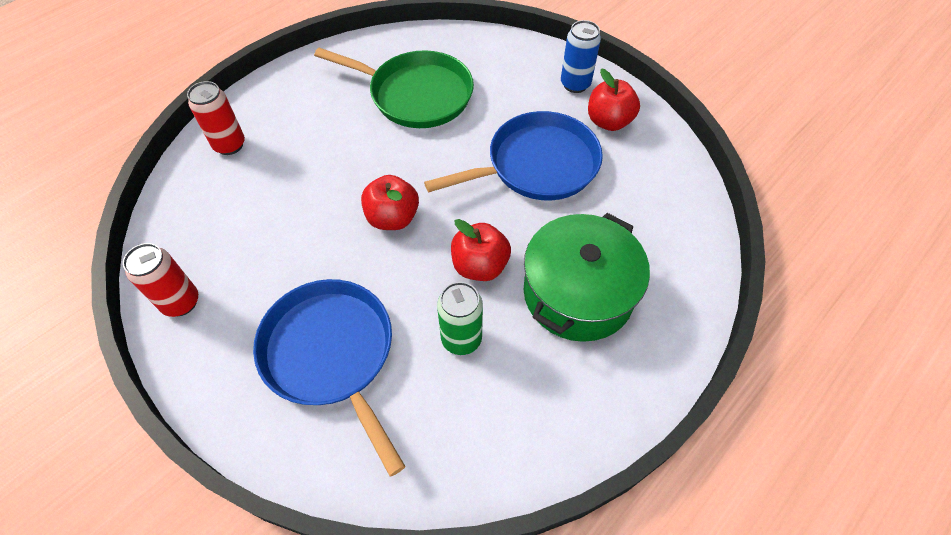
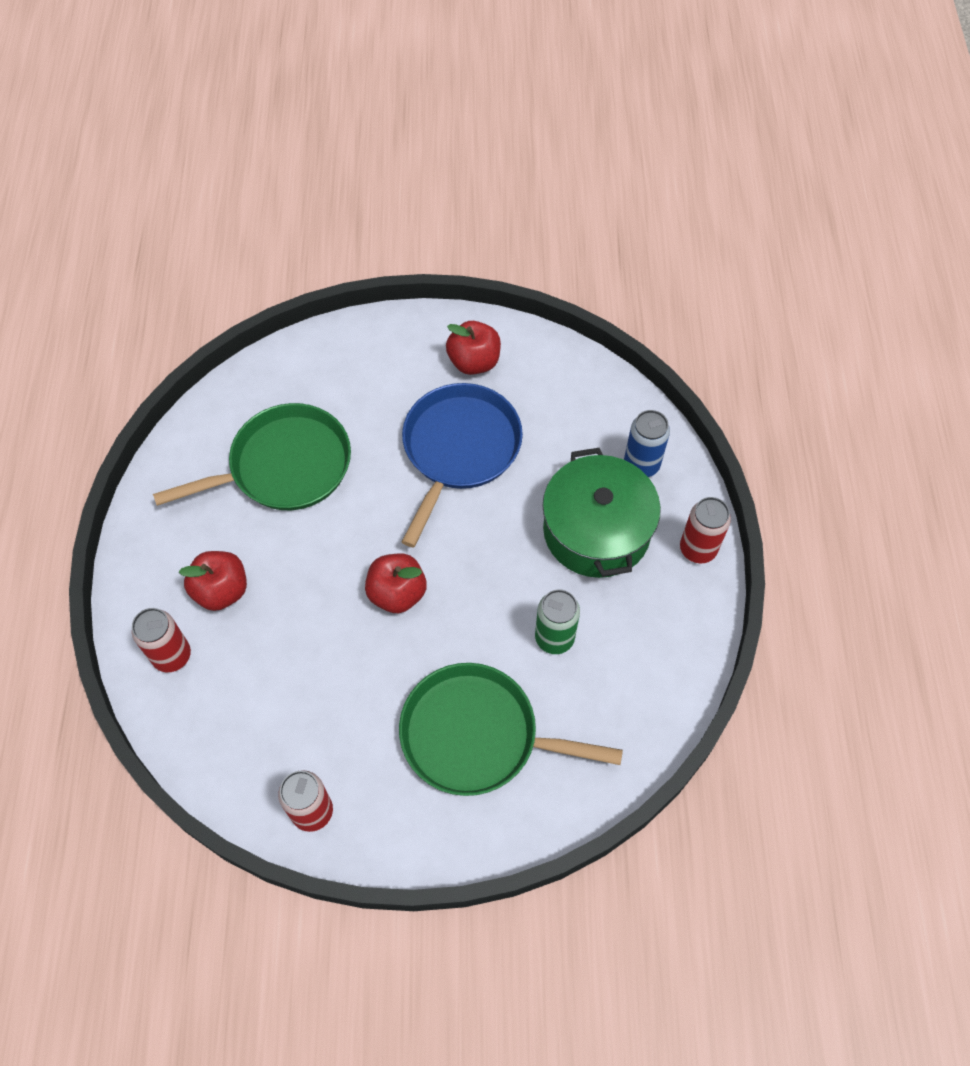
camera: 45 degrees left, 5 degrees up
blue pan [253,279,405,476] -> green pan [399,663,623,796]
red apple [451,219,511,281] -> red apple moved to [179,551,247,611]
blue can [561,20,601,93] -> blue can moved to [624,410,670,477]
none -> red can [680,497,731,563]

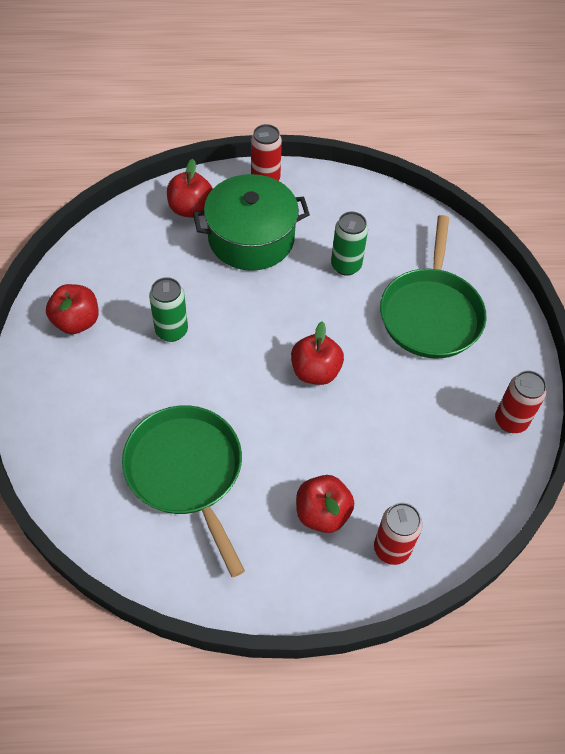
camera: 95 degrees left, 5 degrees down
blue pan [402,383,523,548] -> green can [149,277,188,342]
blue can [624,410,670,477] -> red apple [167,159,213,218]

